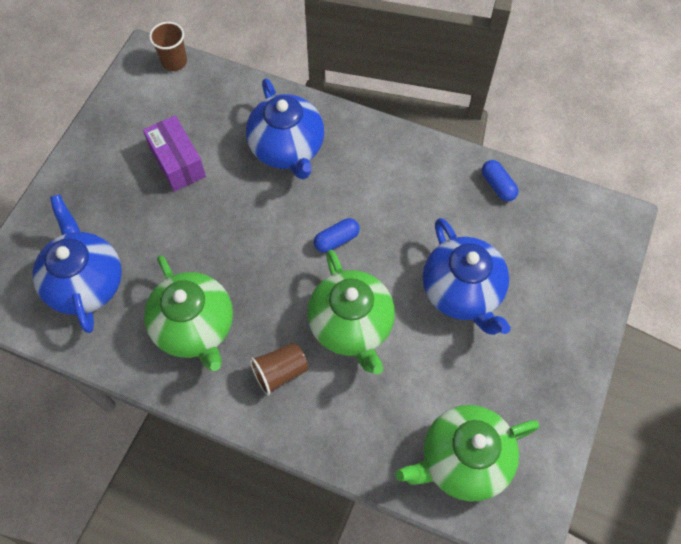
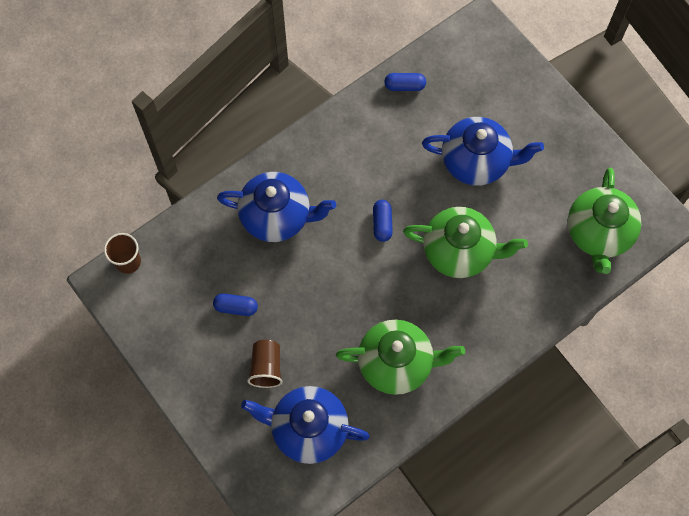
camera: 60 degrees left, 5 degrees up
purple box [143,116,206,192] -> blue capsule [213,293,258,316]
brown cup [250,343,308,396] -> brown cup moved to [247,340,282,388]

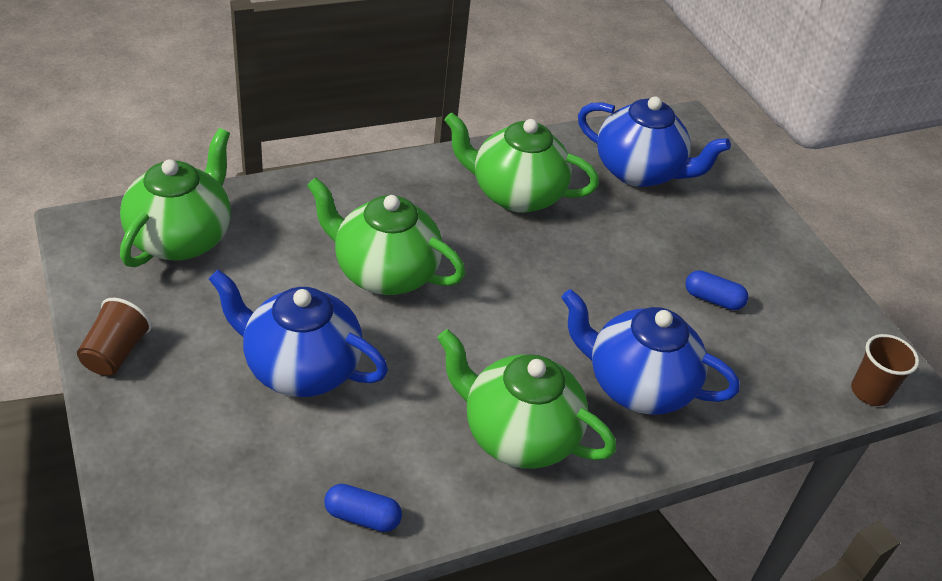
camera: 170 degrees left, 25 degrees down
brown cup [247,340,282,388] -> brown cup moved to [77,298,152,376]
blue capsule [373,200,393,242] -> none
none -> green teapot [437,329,616,469]

